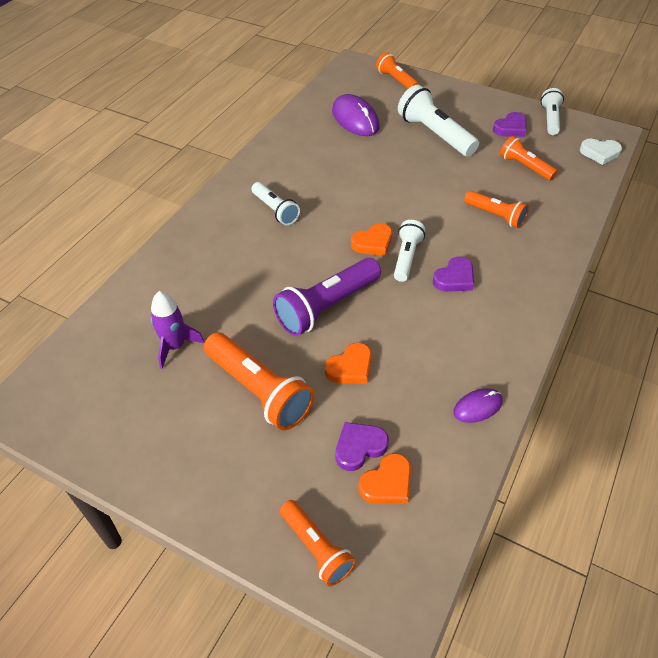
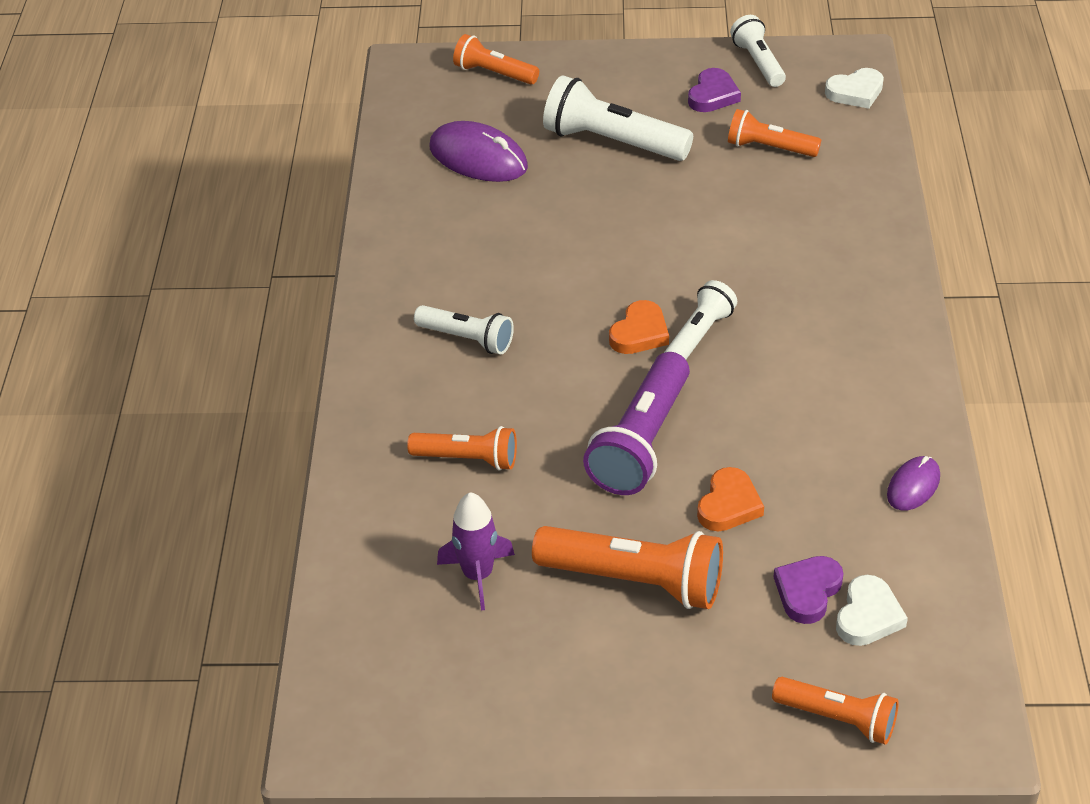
camera: 25 degrees left, 5 degrees down
orange heart [358,453,411,504] -> white heart [836,575,908,646]
white flashlight [394,220,425,282] -> white flashlight turned 45 degrees clockwise [664,280,737,359]
purple heart [433,256,474,292] -> none
orange flashlight [464,191,529,228] -> orange flashlight moved to [407,426,517,470]

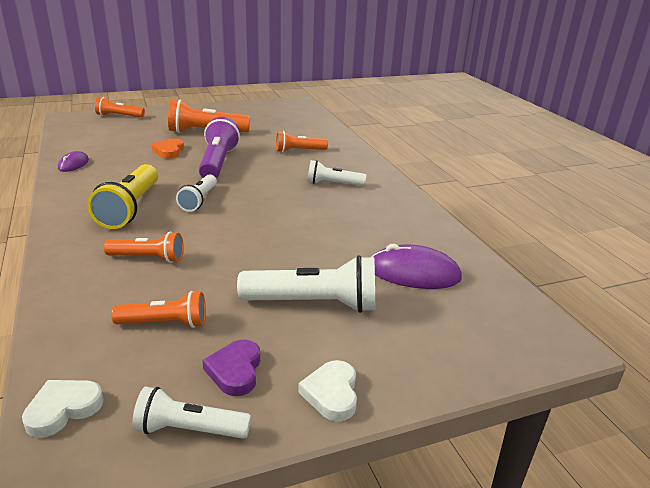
camera: 155 degrees right, 15 degrees down
purple rocket [437,492,515,611] -> none
orange flashlight [453,34,539,85] -> orange flashlight moved to [104,232,184,263]
orange heart [609,300,669,354] -> none
white flashlight [730,15,786,87] -> white flashlight turned 135 degrees clockwise [132,387,251,439]
purple heart [773,556,844,624] -> none
white heart [836,575,908,646] -> white heart moved to [298,360,357,421]
none -> yellow flashlight [87,164,158,229]

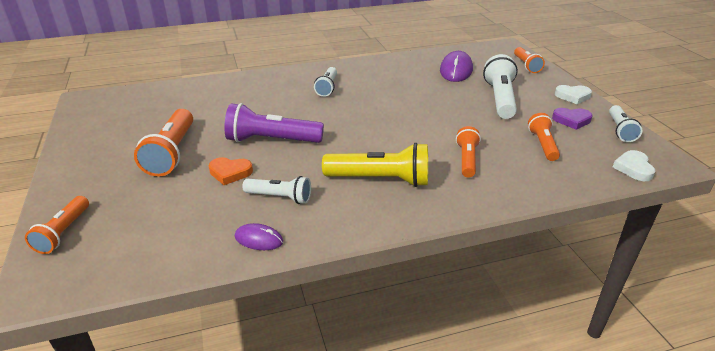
camera: 85 degrees left, 5 degrees up
white heart [22,380,104,438] -> white heart turned 45 degrees clockwise [613,150,656,181]
white flashlight [176,174,217,212] -> white flashlight moved to [242,176,311,204]
orange flashlight [276,131,328,152] -> orange flashlight moved to [514,47,545,73]

